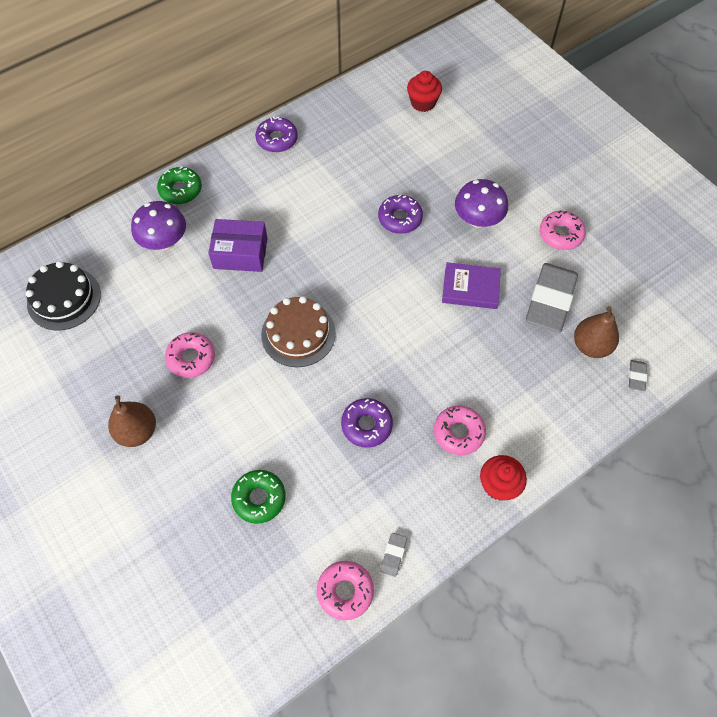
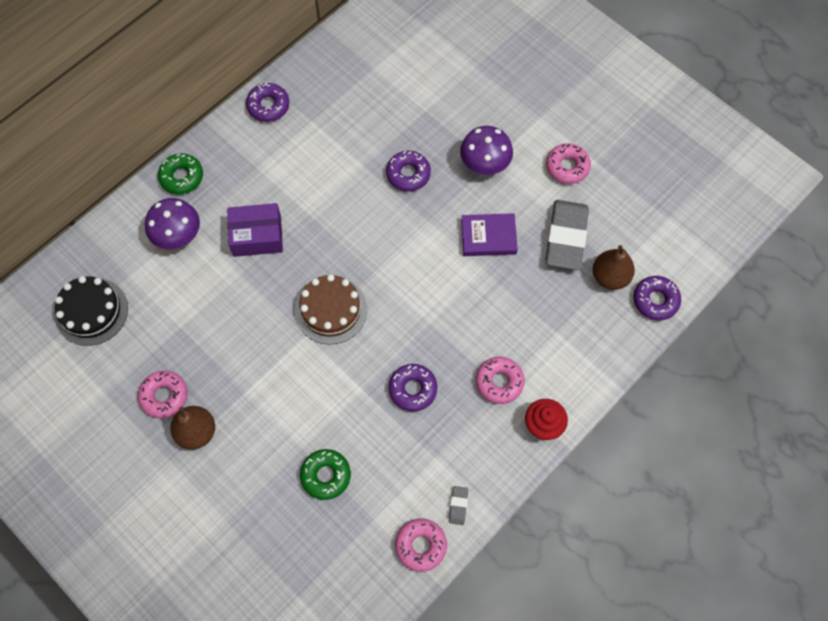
camera: 10 degrees left, 5 degrees up
pink donut [165,332,215,378] -> pink donut moved to [138,371,188,418]
red cupcake [407,71,442,112] -> none
grey eraser [629,360,647,391] -> purple donut [633,276,681,320]

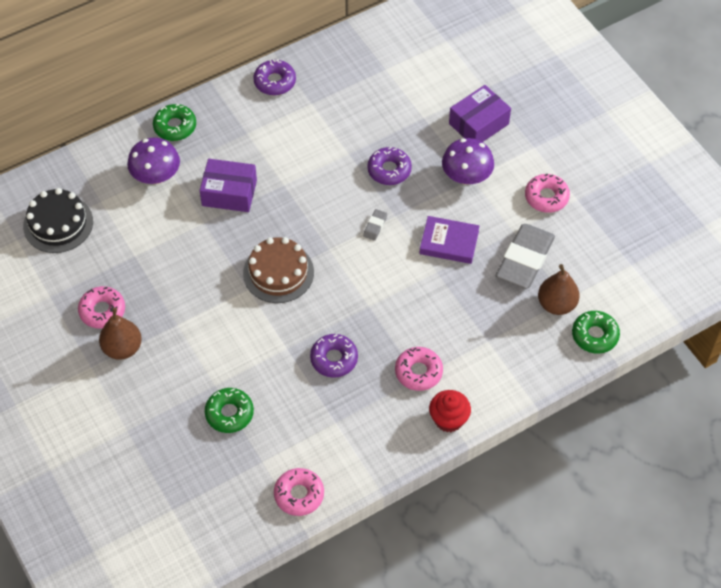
camera: 15 degrees right, 10 degrees down
grey eraser [449,486,468,525] -> grey eraser moved to [363,209,387,241]
purple donut [633,276,681,320] -> green donut [572,311,620,354]
none -> purple box [449,85,511,142]

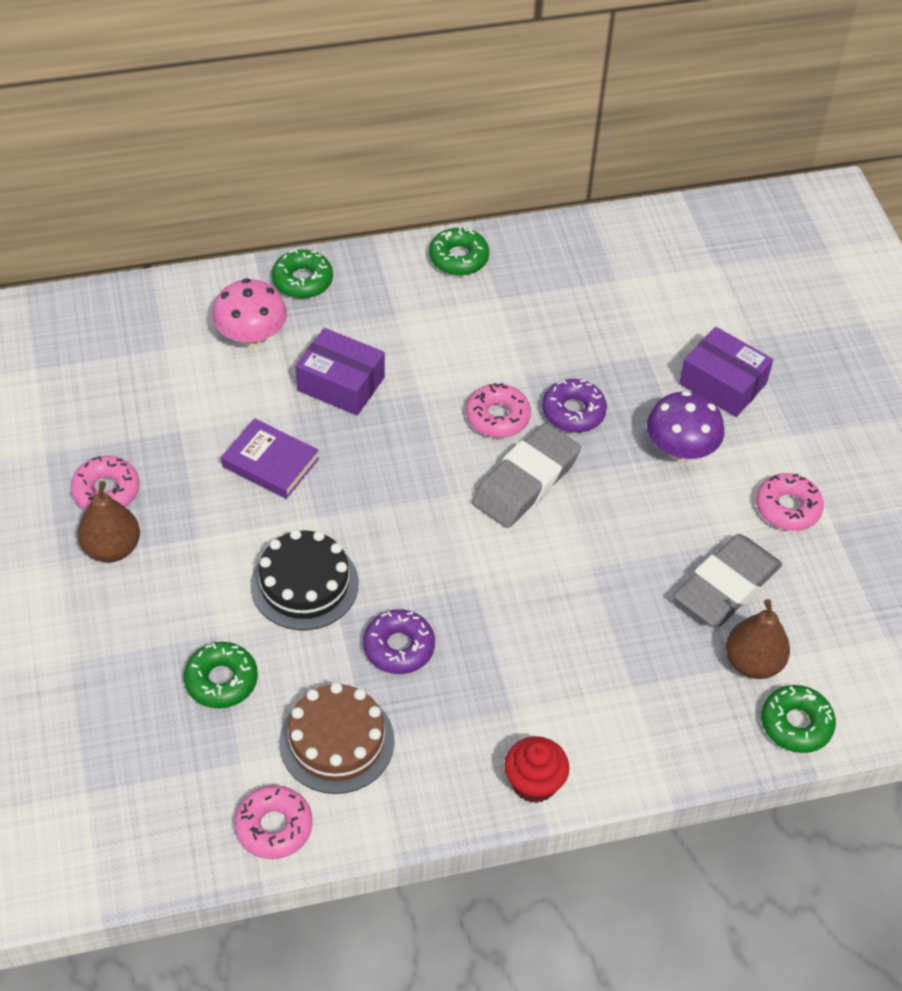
camera: 15 degrees right, 5 degrees down
black cake [23,188,93,253] -> black cake moved to [251,529,359,630]
purple mushroom [127,138,180,184] -> pink mushroom [212,278,287,347]
brown cake [243,237,314,303] -> brown cake moved to [279,682,395,794]
purple donut [253,59,296,95] -> green donut [429,227,489,276]
grey eraser [363,209,387,241] -> grey eraser [472,423,581,528], size x2.45
pink donut [395,347,443,391] -> pink donut moved to [466,383,531,438]
purple book [419,216,480,264] -> purple book moved to [221,418,319,499]
purple box [449,85,511,142] -> purple box turned 60 degrees clockwise [679,327,773,417]

